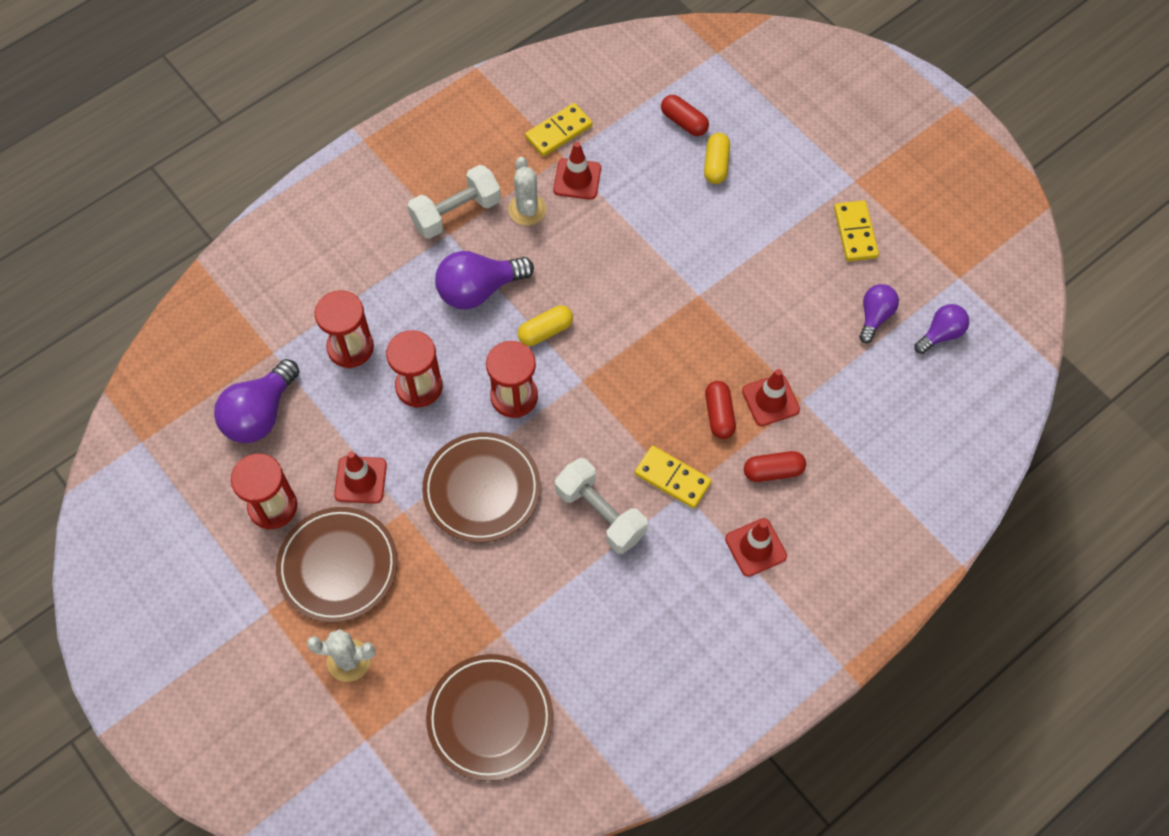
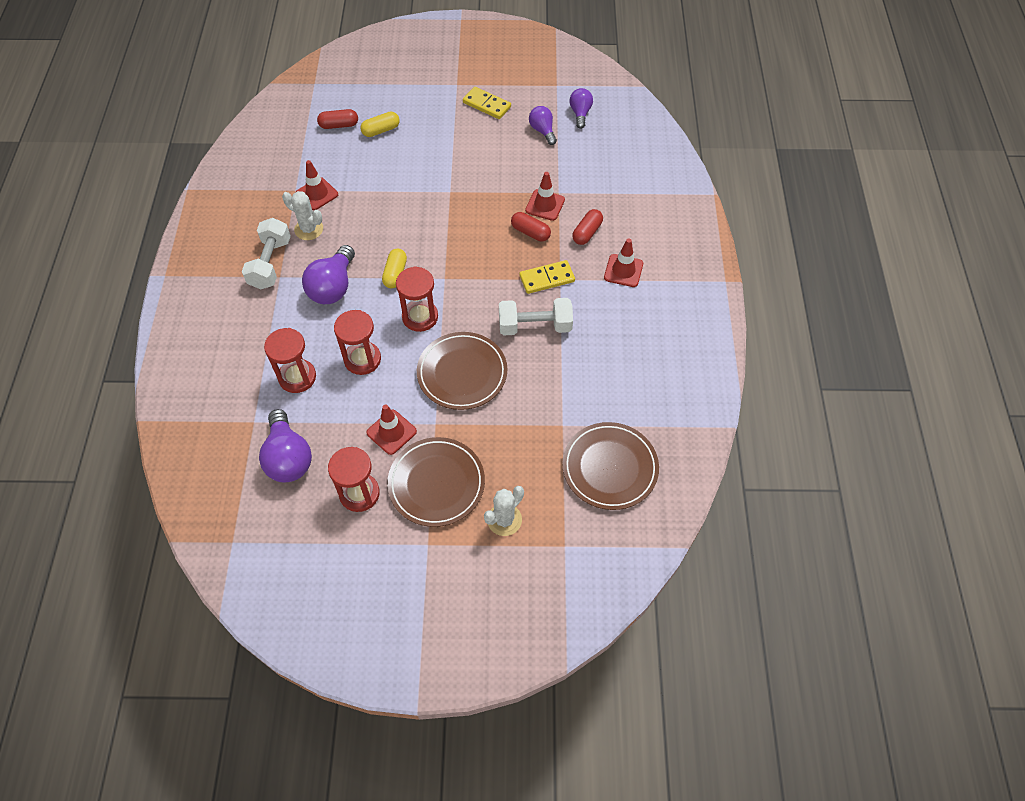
camera: 50 degrees left, 5 degrees down
yellow domino [525,103,593,157] -> none
yellow capsule [704,133,730,184] -> yellow capsule turned 75 degrees counterclockwise [360,112,400,137]

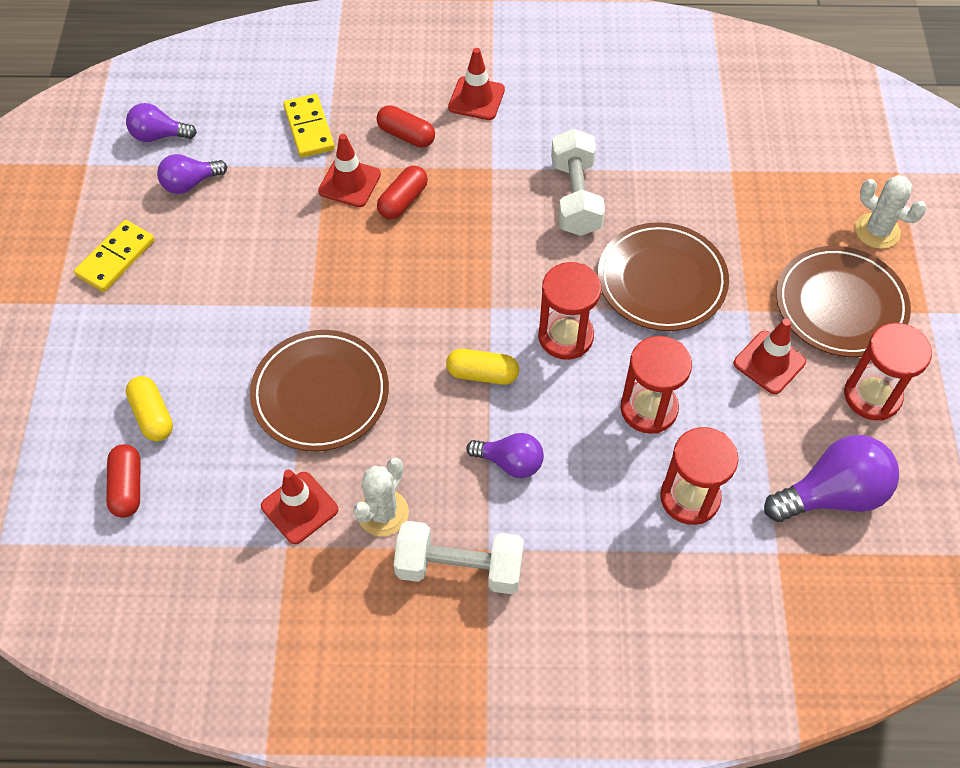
camera: 90 degrees left, 0 degrees up
purple light bulb [302,245,355,304] -> purple light bulb [466,433,544,478], size x0.60
yellow domino [520,260,575,294] -> yellow domino moved to [283,94,335,158]
brown plate [562,422,659,510] -> brown plate moved to [250,330,389,451]

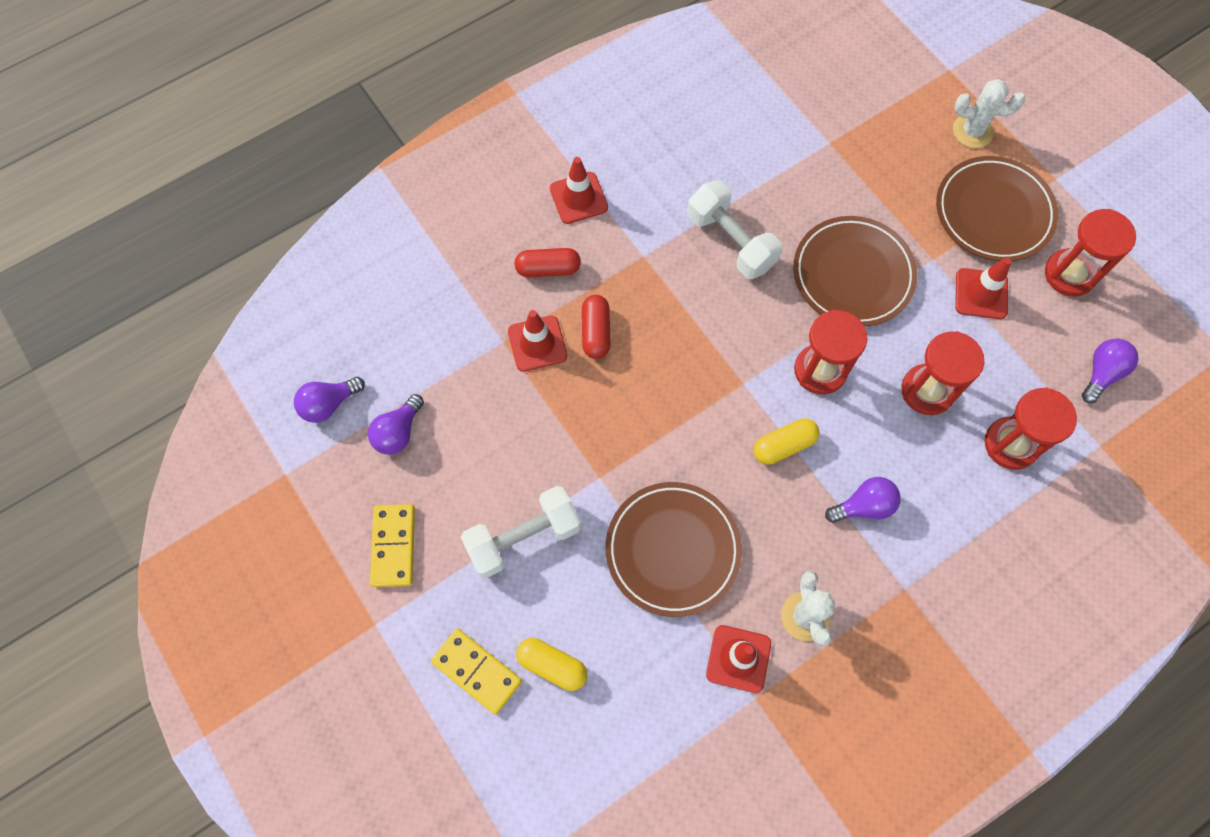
camera: 35 degrees left, 10 degrees up
red capsule [106,444,140,518] -> none
yellow domino [283,94,335,158] -> yellow domino moved to [431,628,522,715]
white dumbbell [394,521,524,594] -> white dumbbell moved to [461,486,581,578]
purple light bulb [764,435,899,522] -> purple light bulb [1082,339,1139,403], size x0.60

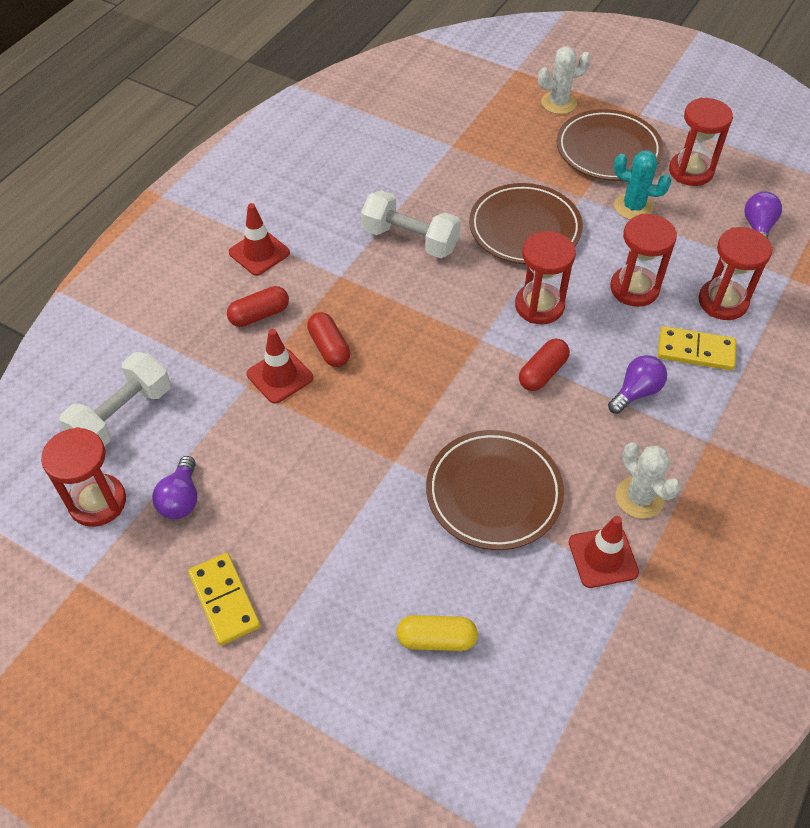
camera: 25 degrees left, 15 degrees down
purple light bulb [294,377,365,423] -> red hourglass [41,427,126,527]
yellow domino [431,628,522,715] -> yellow domino moved to [658,326,736,370]
white dumbbell [461,486,581,578] -> white dumbbell moved to [59,352,171,447]
yellow capsule [754,418,819,465] -> red capsule [519,339,570,391]
red traffic cone [955,257,1011,319] -> turquoise cactus [614,150,672,220]

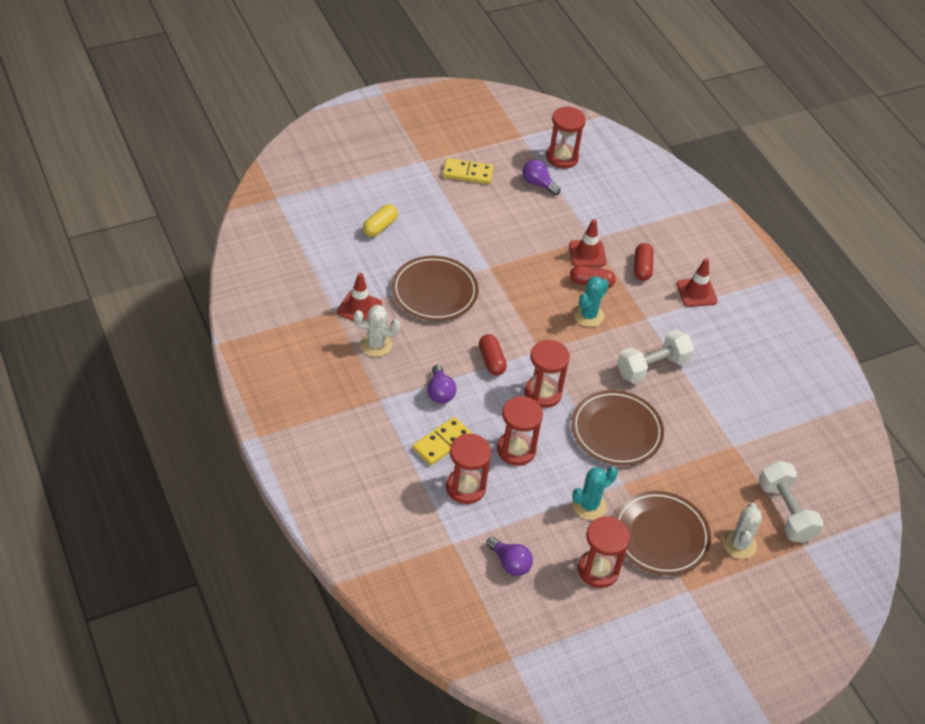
camera: 120 degrees right, 5 degrees down
white dumbbell [59,352,171,447] -> white dumbbell moved to [759,461,824,543]
none -> turquoise cactus [574,276,609,327]

